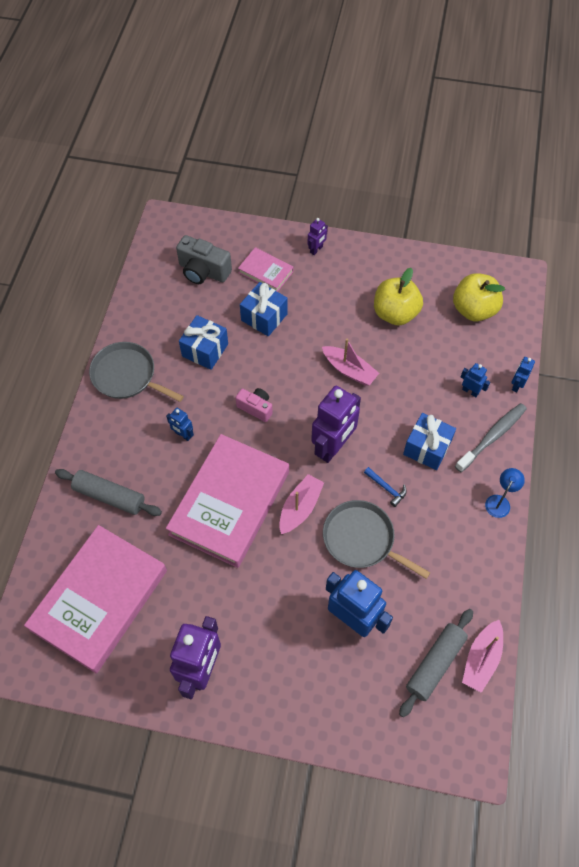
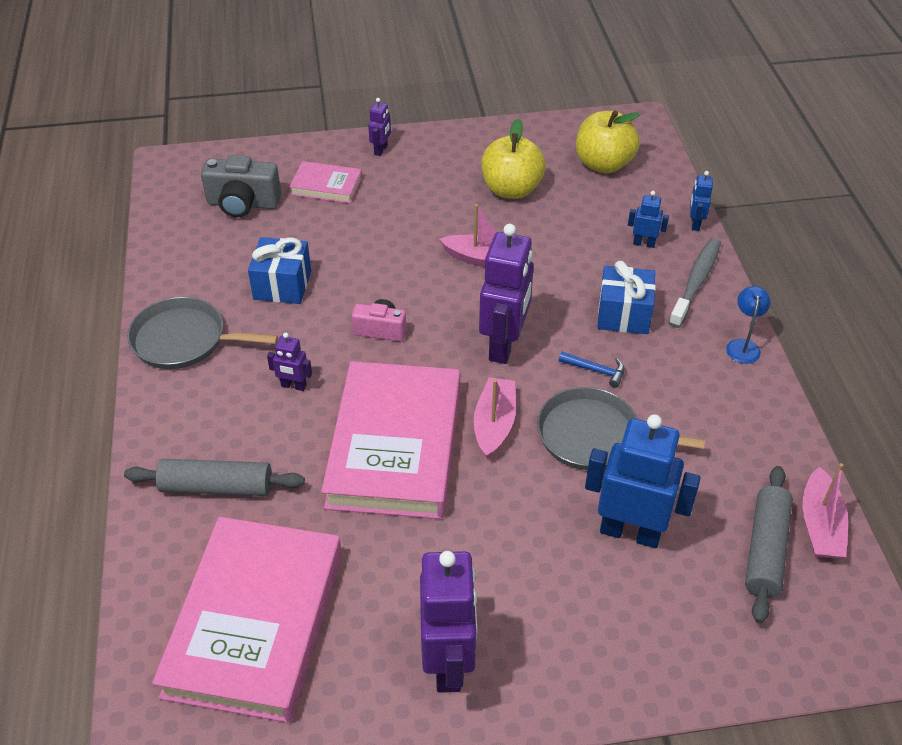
camera: 20 degrees left, 15 degrees down
blue robot [166,408,194,441] -> purple robot [267,333,312,391]
blue gift [240,282,288,336] -> none

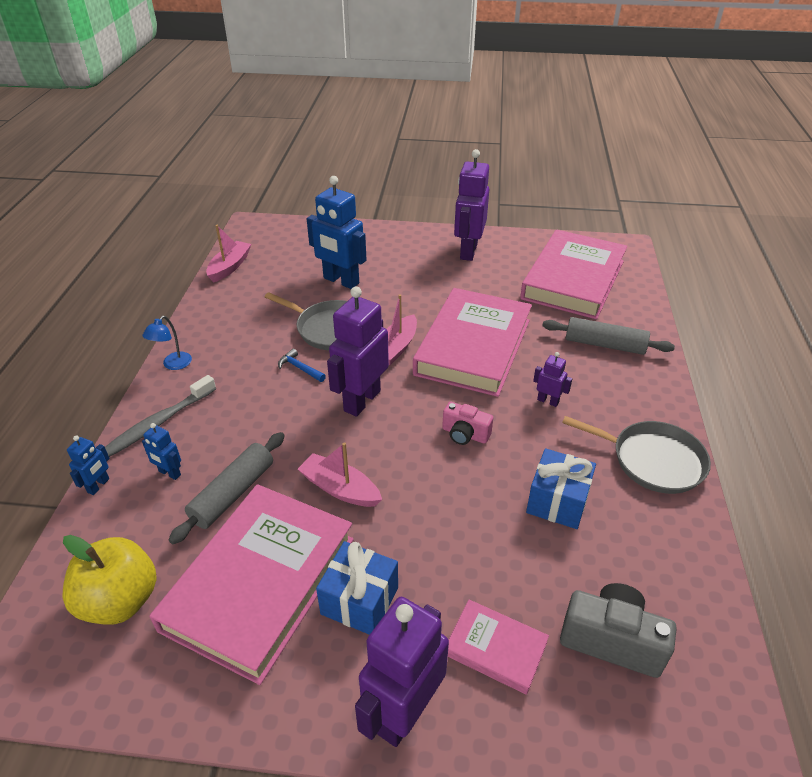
camera: 165 degrees left, 5 degrees down
purple robot [368,98,391,156] -> purple robot [355,597,449,747], size x2.14
yellow apple [481,118,546,199] -> pink book [150,484,354,685]
blue gift [597,261,656,334] -> blue gift moved to [316,541,398,635]
grey rolling pin [745,466,793,624] -> grey rolling pin moved to [169,432,285,544]

